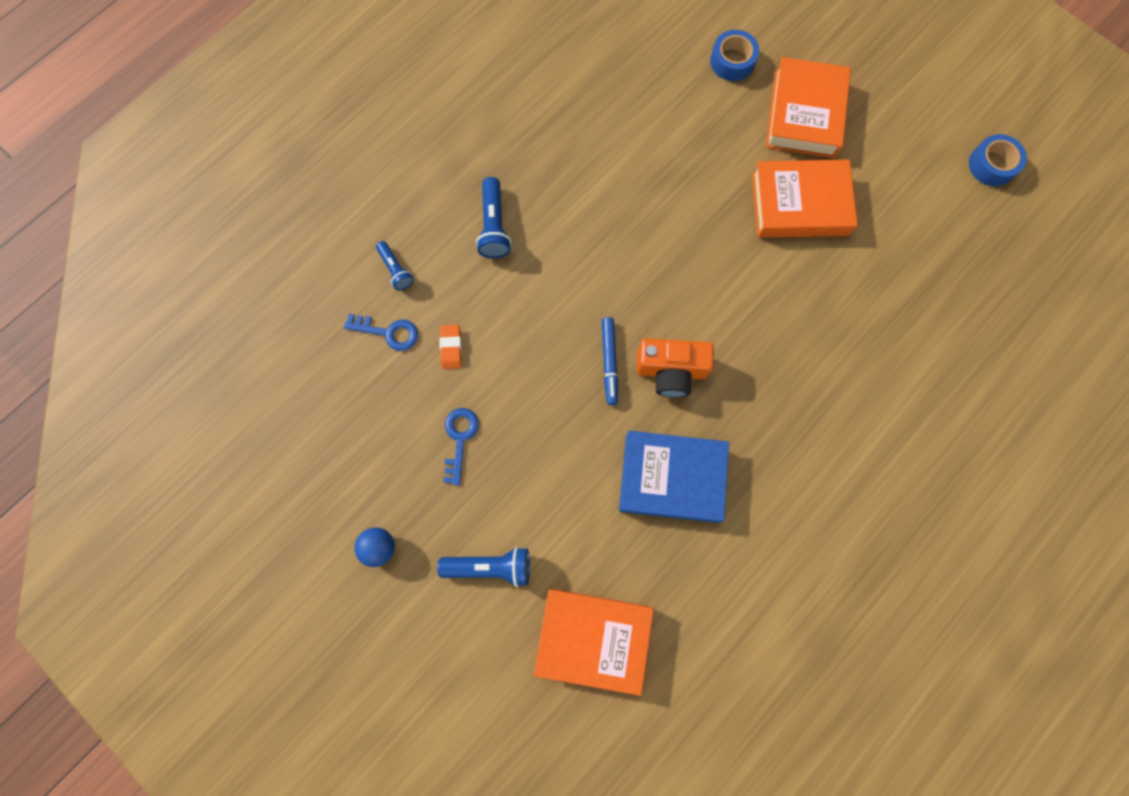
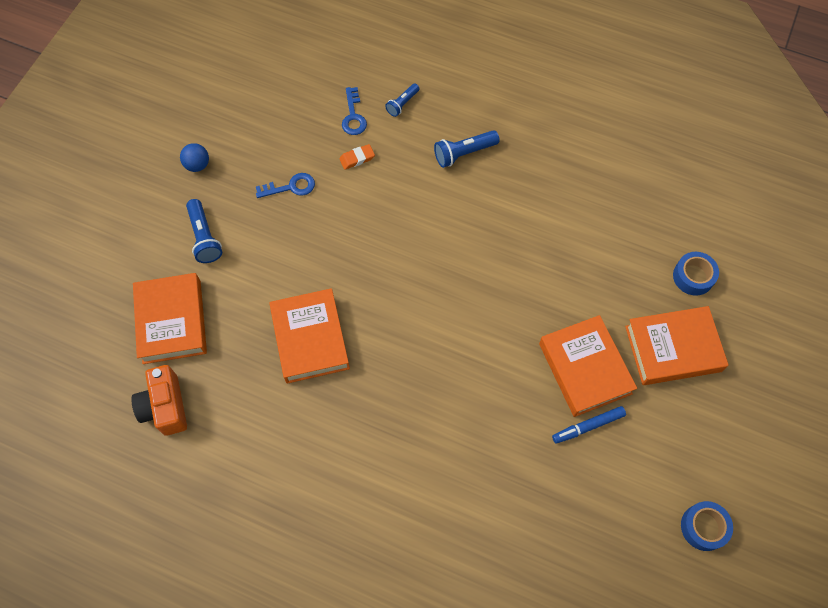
camera: 70 degrees right, 10 degrees down
blue marker [602,317,618,405] -> blue marker moved to [552,406,626,444]
blue book [619,431,729,523] -> orange book [269,288,350,384]
orange camera [636,339,714,397] -> orange camera moved to [131,365,187,436]

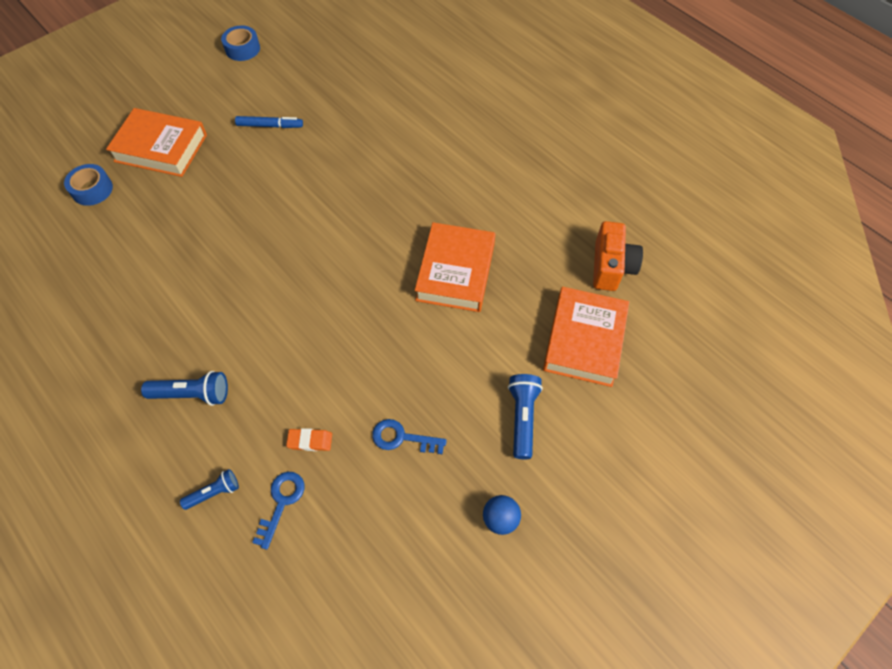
camera: 155 degrees left, 5 degrees down
orange book [539,315,637,417] -> none

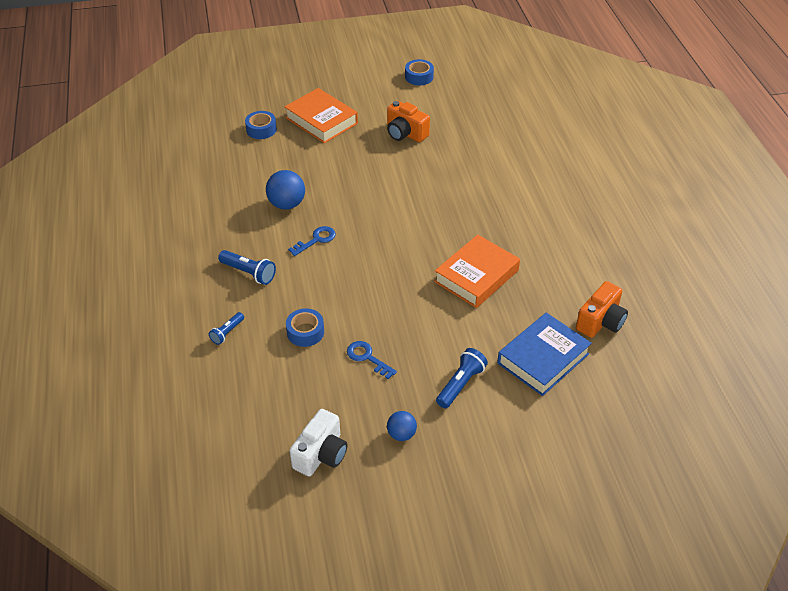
camera: 30 degrees right, 15 degrees down
blue flashlight [180,469,239,510] -> blue flashlight turned 120 degrees clockwise [209,312,244,345]
blue marker [235,116,303,128] -> orange camera [387,101,430,142]
blue key [252,472,305,550] -> blue key moved to [288,226,336,256]
orange eraser [286,428,332,451] -> blue tape [286,308,324,347]
orange book [543,287,629,387] -> blue book [497,313,592,396]
none -> blue ball [266,170,305,210]
none -> white camera [289,409,348,476]

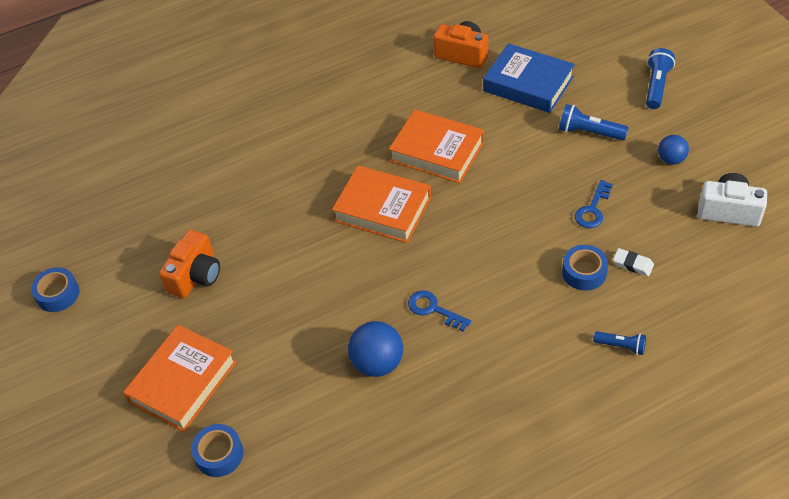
camera: 100 degrees left, 5 degrees up
blue flashlight [218,250,276,285] -> blue flashlight moved to [646,48,675,109]
none -> orange book [332,166,431,243]
none -> white eraser [613,248,654,276]

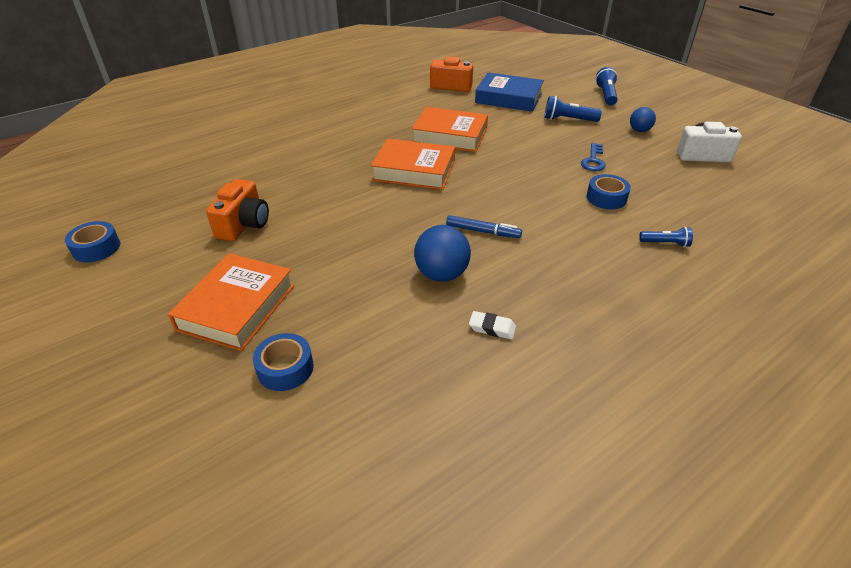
camera: 15 degrees left, 10 degrees down
blue key [408,290,471,332] -> blue marker [446,215,522,238]
white eraser [613,248,654,276] -> white eraser moved to [469,311,516,339]

